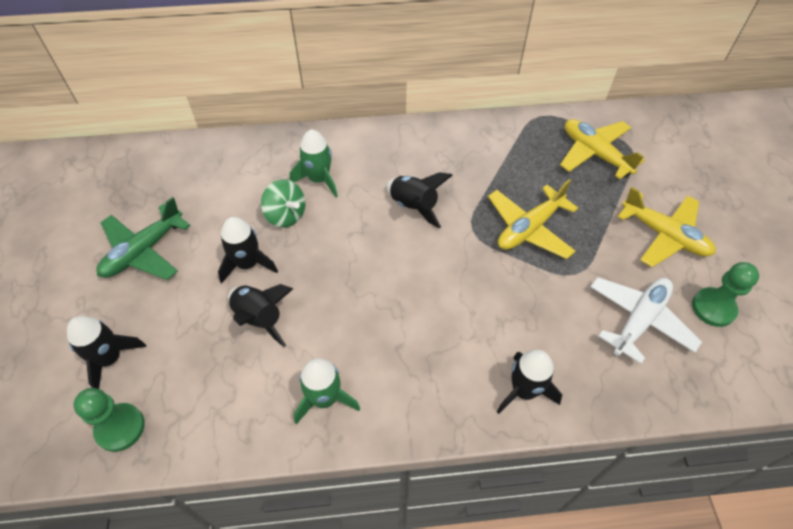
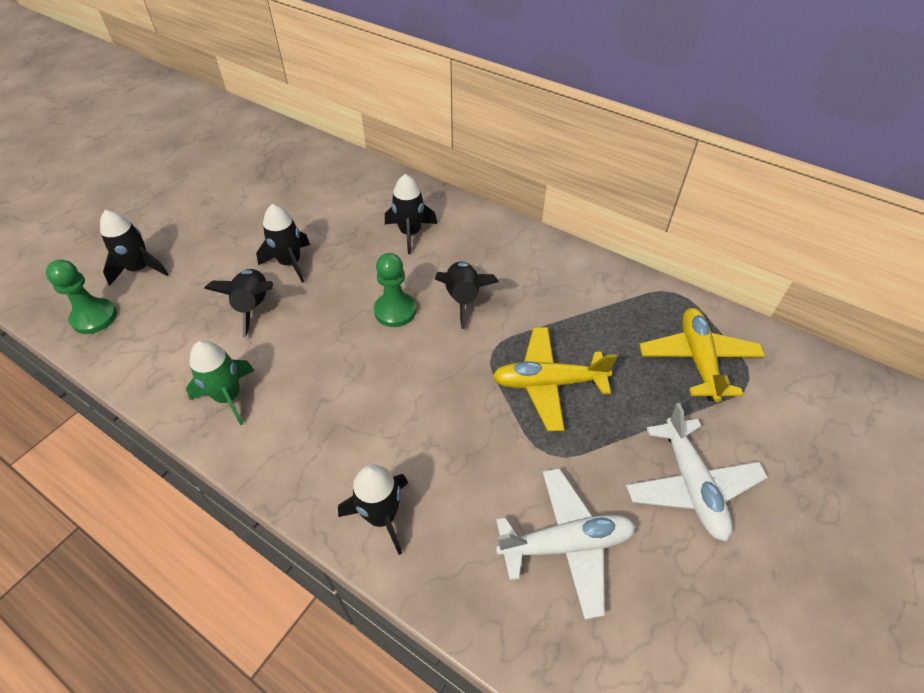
camera: 40 degrees right, 5 degrees down
green plane [96,197,191,280] -> none
green spinning top [261,179,305,228] -> none
green rocket [290,129,338,197] -> black rocket [385,174,437,254]
yellow plane [617,187,716,267] -> white plane [626,403,768,541]
green pawn [692,262,759,327] -> green pawn moved to [374,253,416,327]

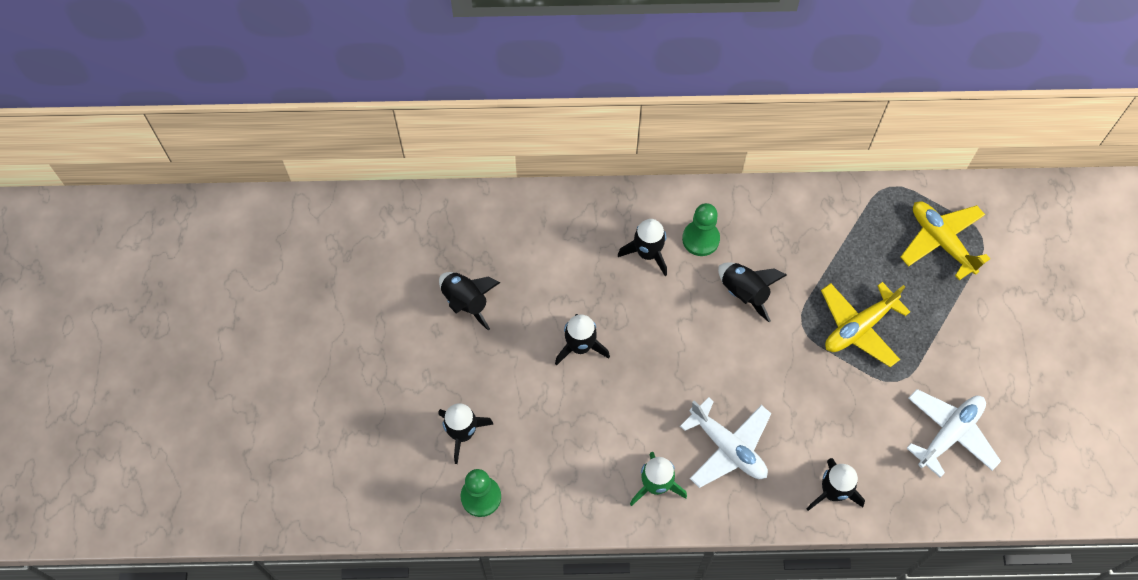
camera: 35 degrees left, 15 degrees up
black rocket [204,269,273,337] -> black rocket moved to [439,272,500,331]
green pawn [374,253,416,327] -> green pawn moved to [682,203,720,256]
white plane [626,403,768,541] -> white plane moved to [680,397,771,488]

